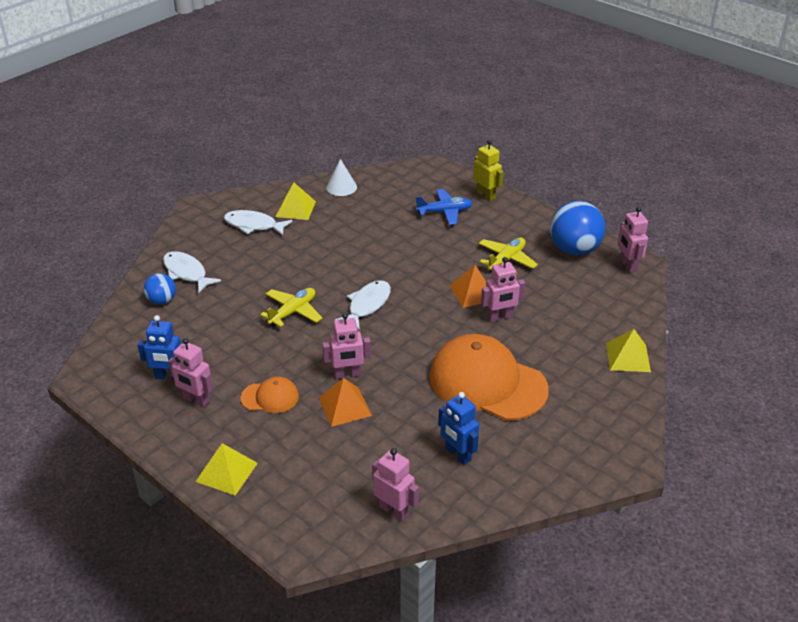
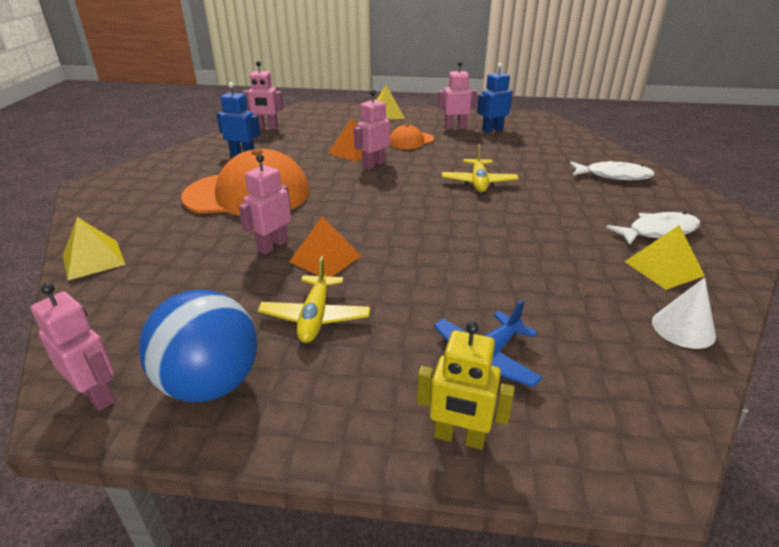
camera: 145 degrees right, 5 degrees down
blue ball [144,273,176,305] -> none
white fish [335,280,391,330] -> none

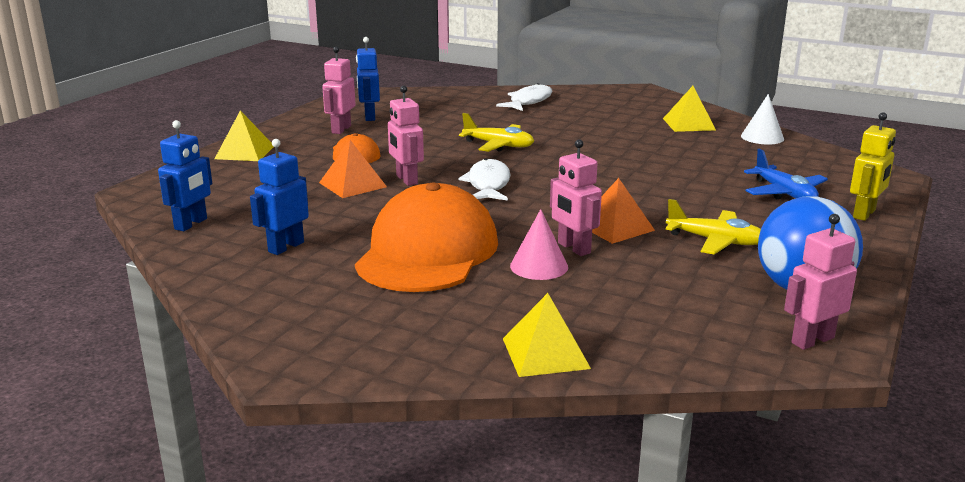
camera: 70 degrees left, 10 degrees down
pink robot [242,61,283,129] -> blue robot [158,120,212,231]
white fish [606,212,700,246] -> white fish moved to [459,158,510,201]
none -> pink cone [510,209,568,280]

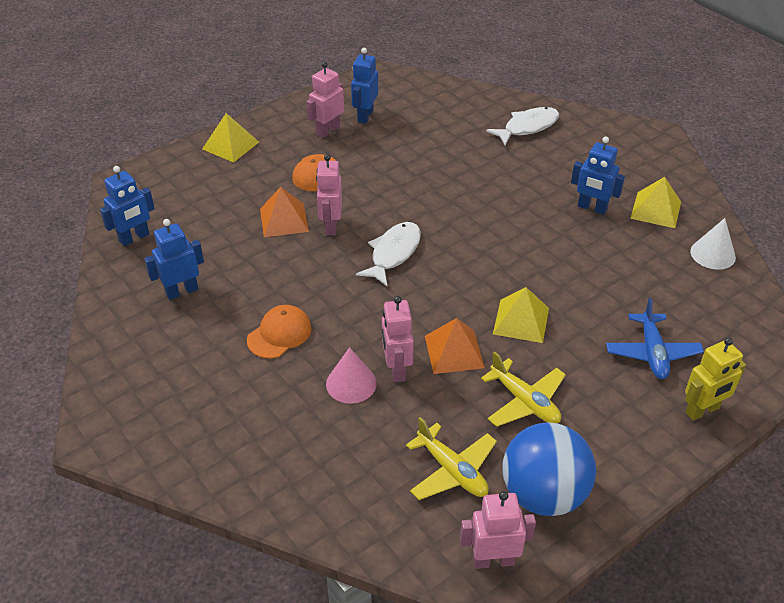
camera: 25 degrees right, 20 degrees up
orange cap [355,183,498,292] -> orange cap [247,305,312,358], size x0.47
yellow plane [459,113,534,152] -> yellow plane moved to [406,417,497,500]
yellow pyramid [503,293,591,377] -> yellow pyramid moved to [493,287,549,343]
none -> blue robot [571,137,625,215]

